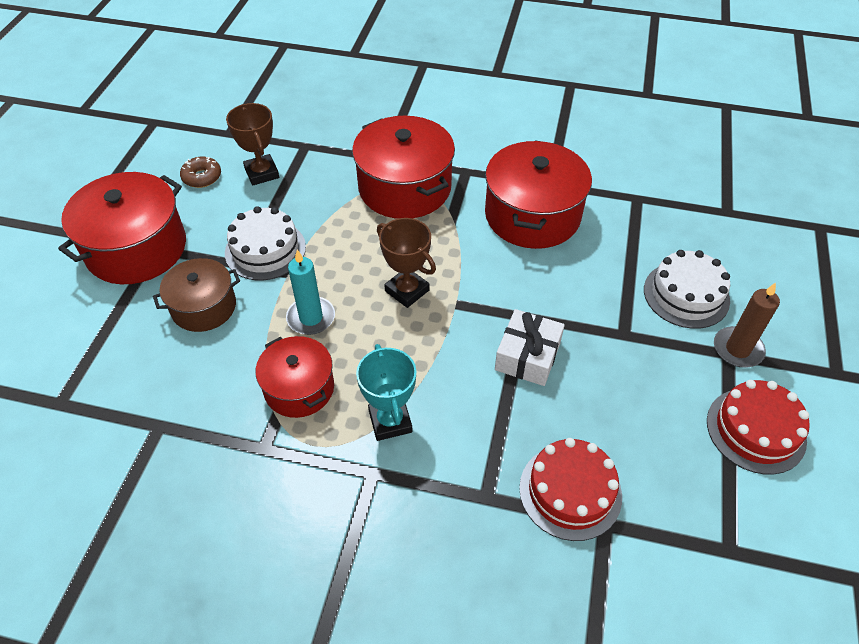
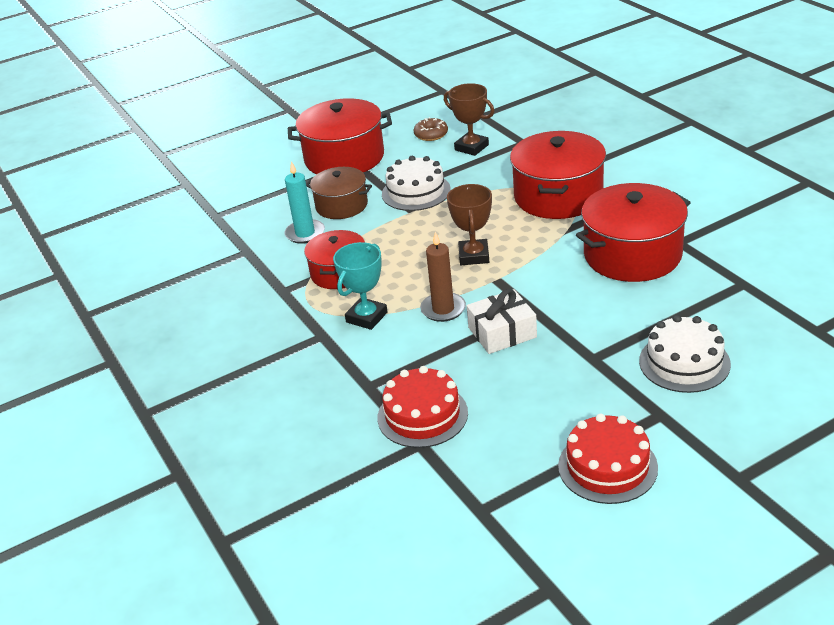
camera: 50 degrees right, 15 degrees down
brown trophy [226,103,279,185] -> brown trophy turned 75 degrees counterclockwise [444,83,494,156]
turquoise candle [286,250,335,335] -> turquoise candle moved to [285,161,325,244]
brown candle [714,282,780,367] -> brown candle moved to [420,232,466,322]

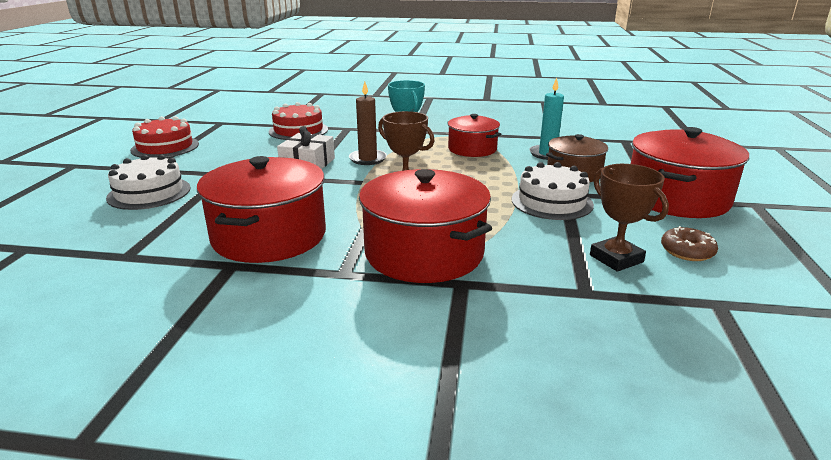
camera: 125 degrees right, 10 degrees down
brown trophy [444,83,494,156] -> brown trophy turned 75 degrees clockwise [590,164,669,272]

